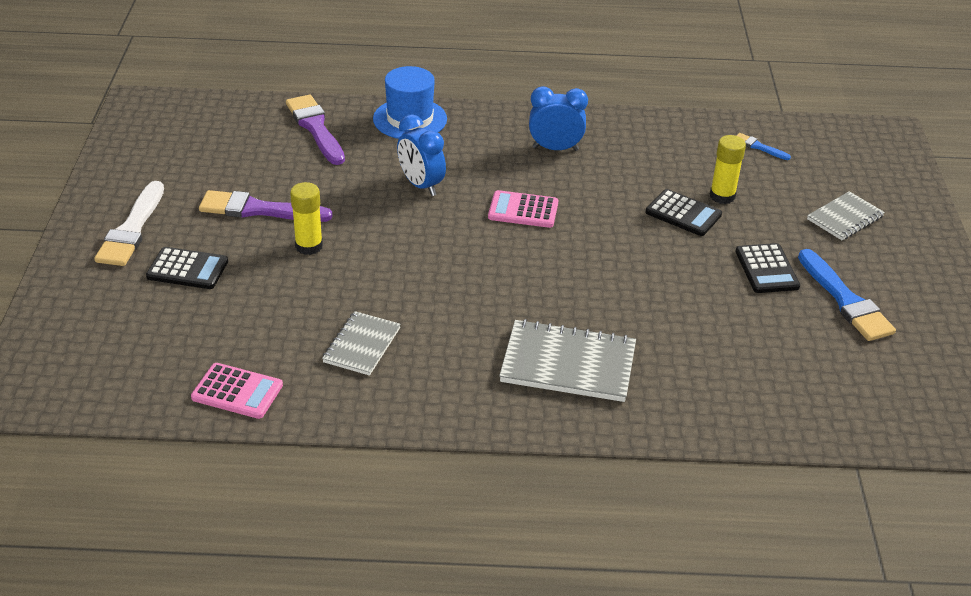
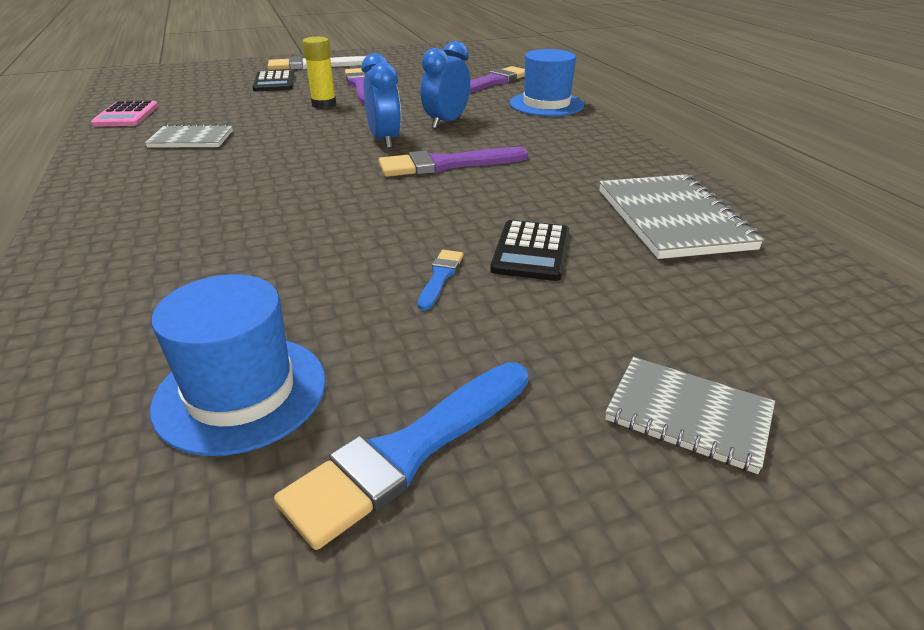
camera: 70 degrees right, 5 degrees down
pink calculator [488,190,558,228] -> purple brush [378,147,528,177]
grey notebook [499,319,636,402] -> grey notebook moved to [599,174,764,259]
blue clock [529,86,588,151] -> blue clock moved to [362,53,401,149]
yellow glue stick [710,135,746,204] -> none
black calculator [735,243,800,293] -> none
blue brush [736,133,791,160] -> blue brush moved to [418,250,463,310]
none -> blue hat [150,274,326,456]

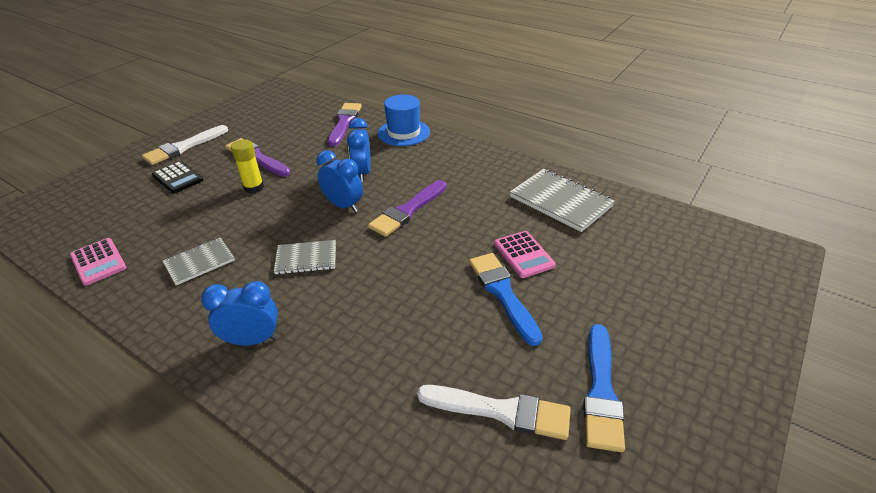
camera: 35 degrees left, 5 degrees up
blue hat [150,274,326,456] -> white brush [417,385,571,440]
blue brush [418,250,463,310] -> blue brush [469,253,543,346], size x2.01
black calculator [490,220,569,281] -> pink calculator [494,231,556,278]
grey notebook [605,357,775,474] -> grey notebook moved to [274,240,336,275]
none -> blue clock [201,281,278,346]

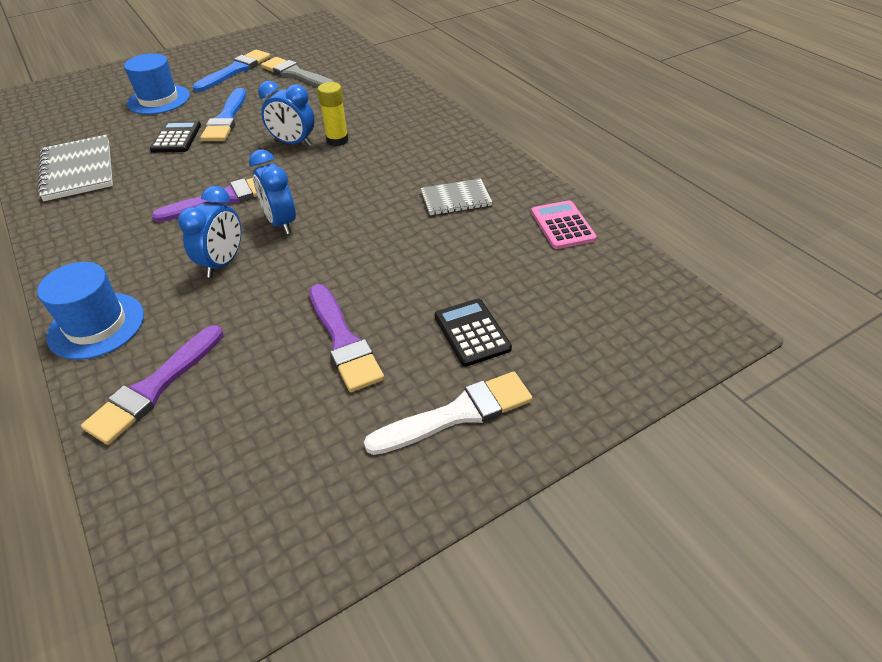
camera: 155 degrees left, 5 degrees up
blue clock [201,281,278,346] -> blue clock moved to [258,81,315,146]
yellow glue stick [231,139,264,193] -> yellow glue stick moved to [317,82,349,146]
grey notebook [274,240,336,275] -> none
white brush [417,385,571,440] -> grey brush [261,57,334,87]
pink calculator [494,231,556,278] -> black calculator [150,121,201,153]
none -> blue hat [124,53,190,114]

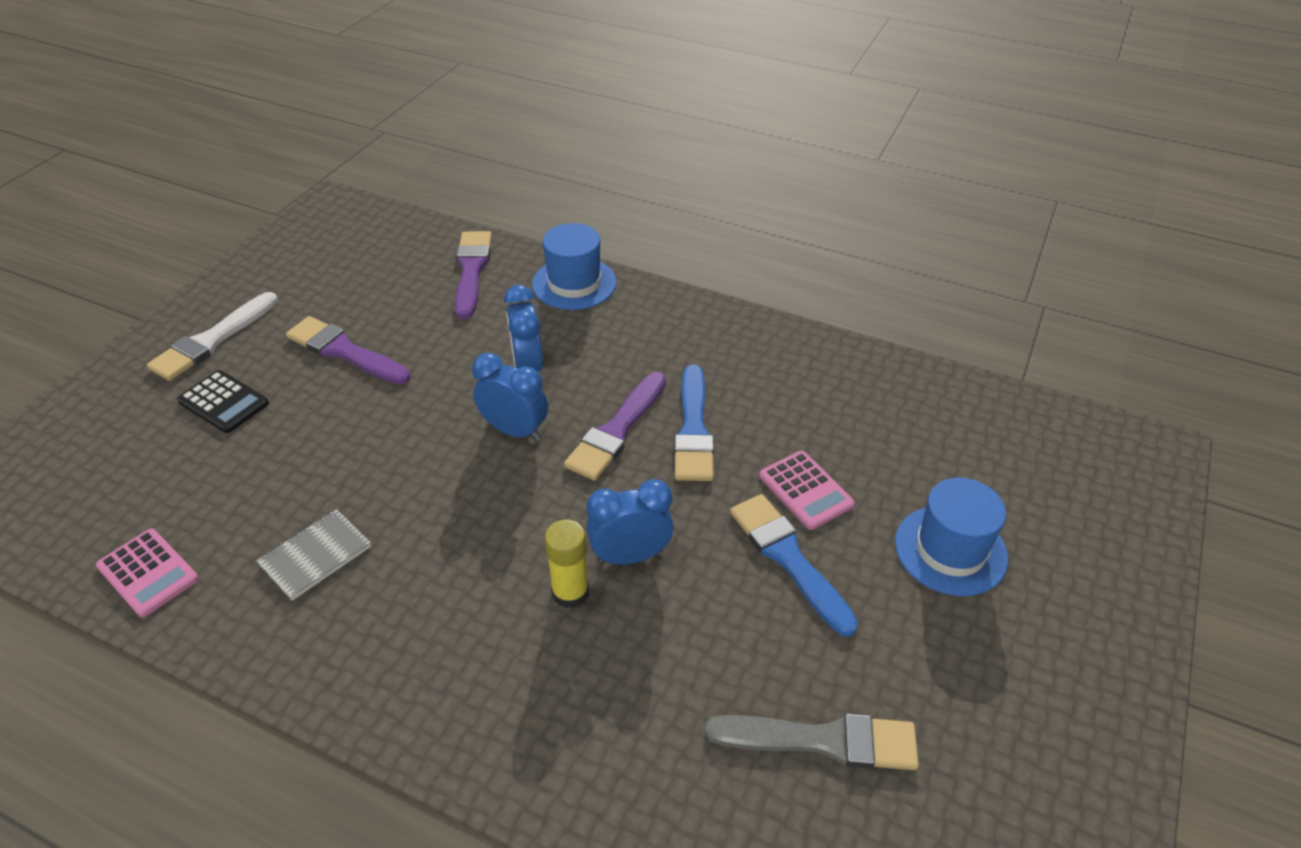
camera: 145 degrees right, 0 degrees up
grey notebook [37,135,113,201] -> none
black calculator [150,121,201,153] -> pink calculator [759,451,855,530]
blue brush [193,50,271,92] -> blue brush moved to [674,365,714,481]

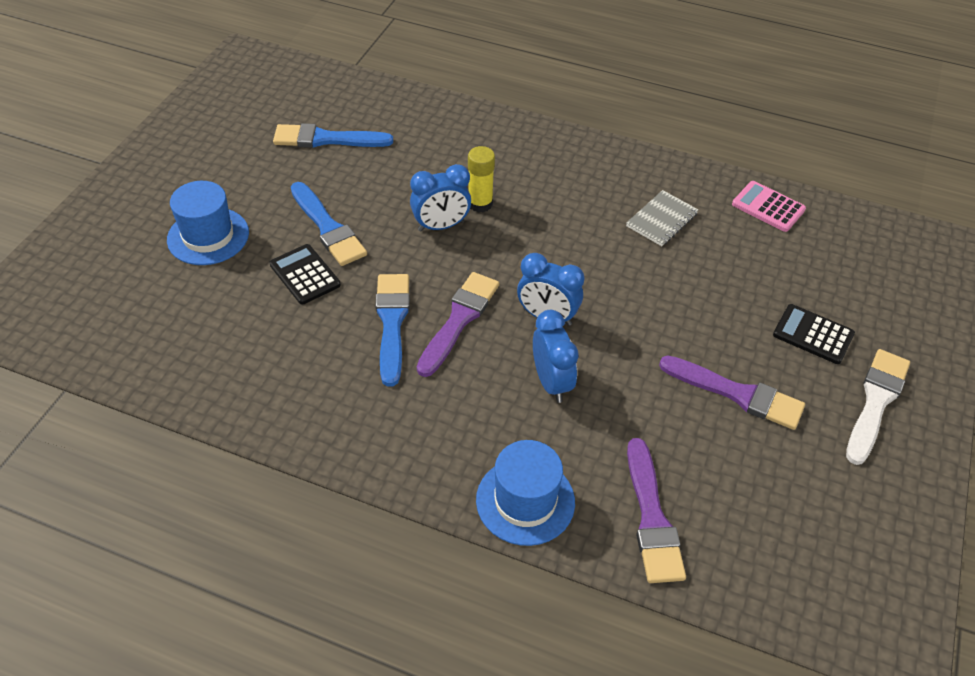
camera: 175 degrees right, 5 degrees up
grey brush [705,714,919,770] -> blue brush [273,123,393,148]
pink calculator [759,451,855,530] -> black calculator [269,244,341,305]

